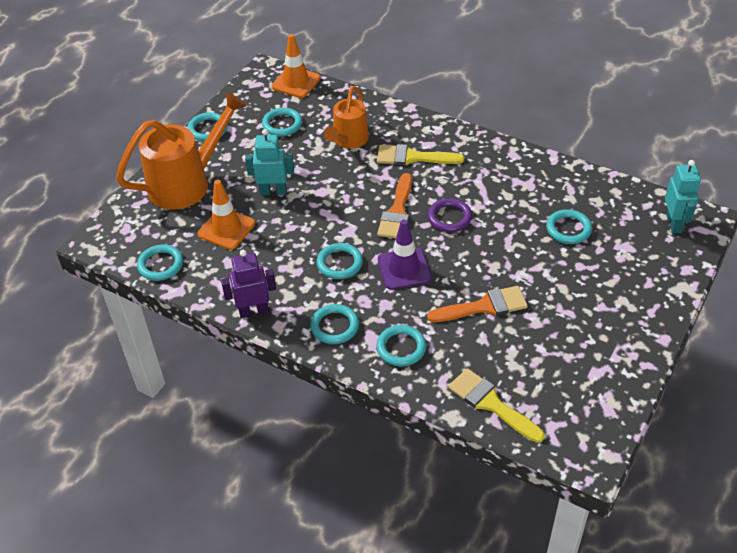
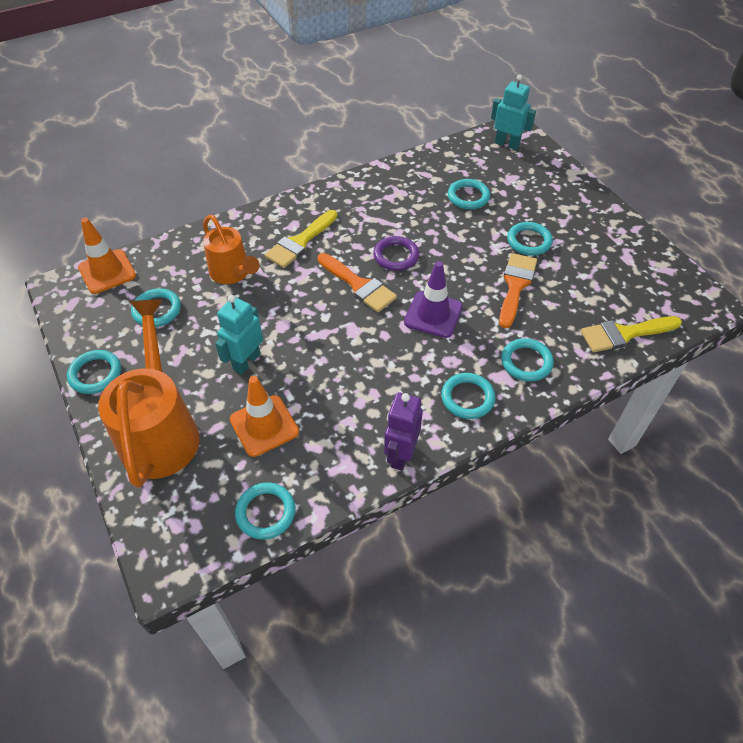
camera: 60 degrees left, 5 degrees up
turquoise ring [317,243,363,279] -> turquoise ring moved to [507,222,553,256]

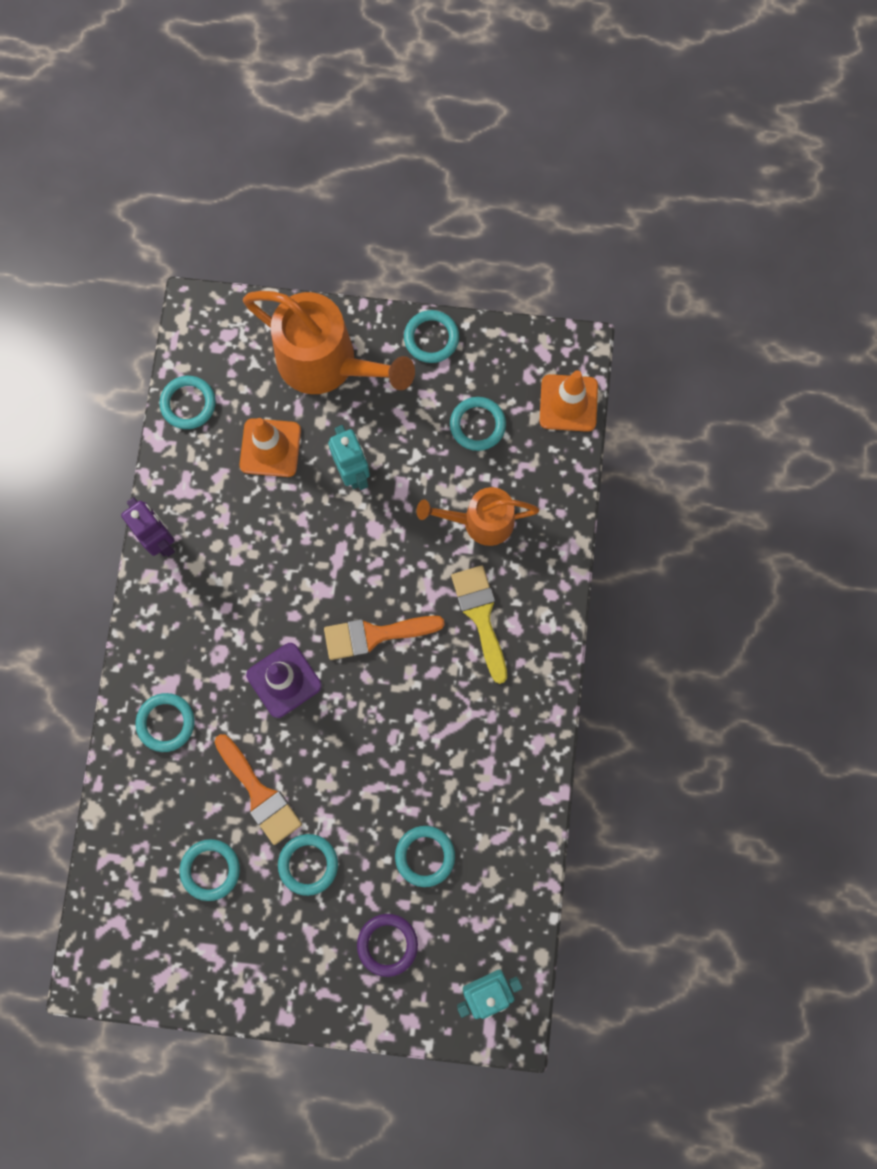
camera: 125 degrees right, 25 degrees up
purple ring [373,236,419,271] -> purple ring moved to [357,914,418,977]
turquoise ring [441,373,495,419] -> turquoise ring moved to [180,839,240,901]
yellow brush [581,316,682,352] -> none

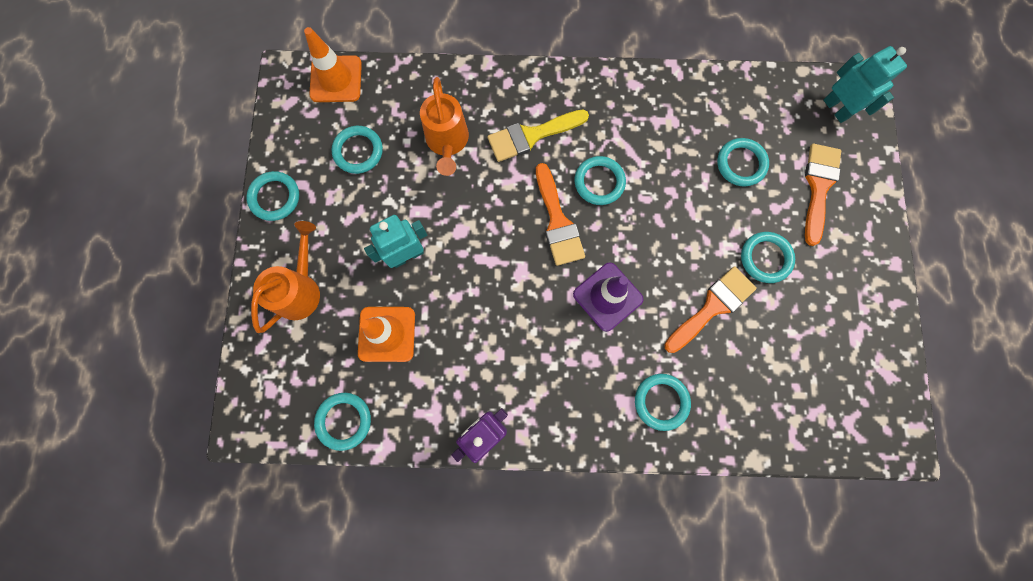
camera: 95 degrees left, 0 degrees up
turquoise ring [180,839,240,901] -> turquoise ring moved to [575,156,626,205]
orange watering can [243,291,415,394] -> orange watering can [251,221,320,333], size x0.62
purple ring [357,914,418,977] -> orange brush [805,144,841,246]

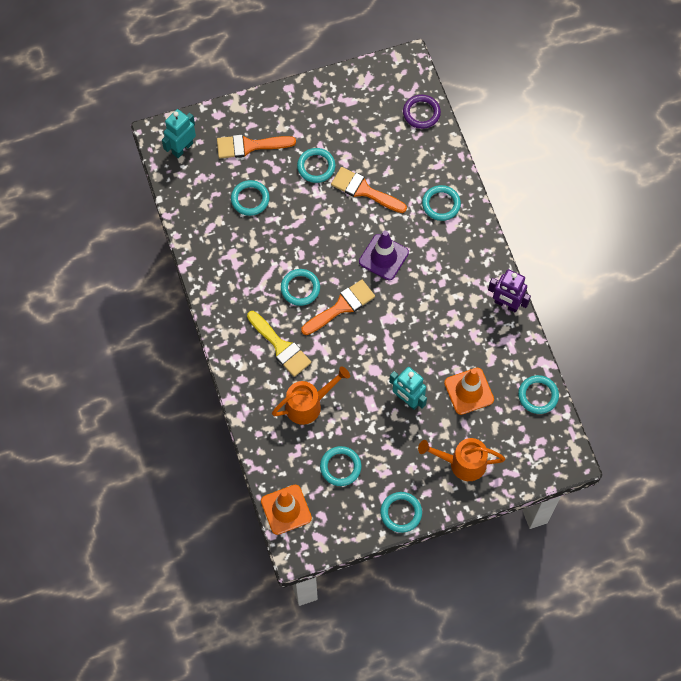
camera: 110 degrees left, 10 degrees down
none -> purple ring [403,95,441,129]

